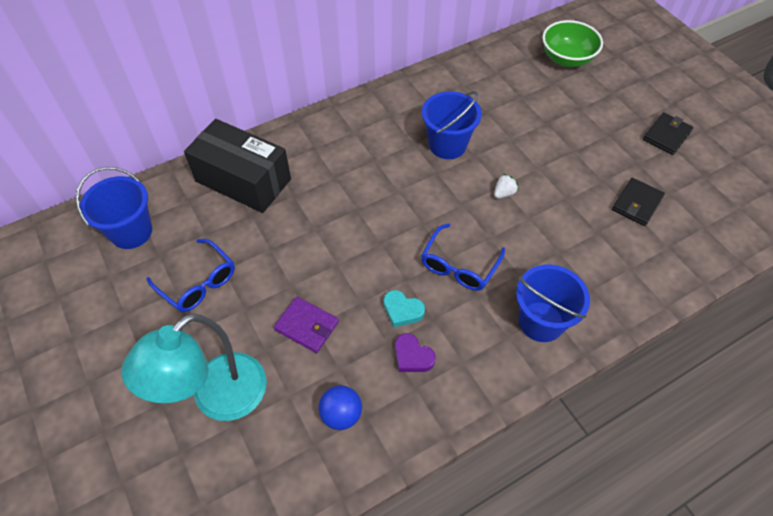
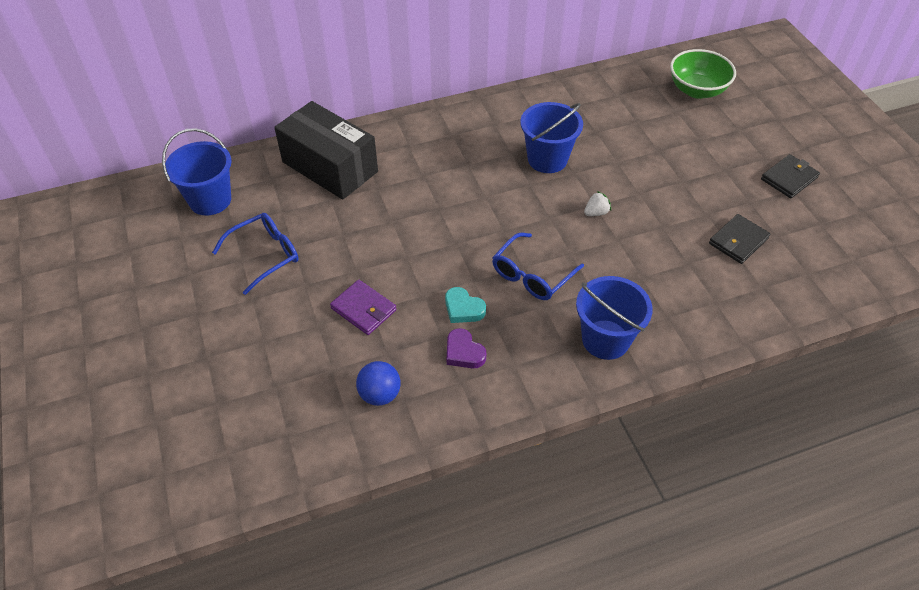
camera: 10 degrees right, 5 degrees down
turquoise lamp [121,313,267,421] -> none
blue glasses [146,239,235,312] -> blue glasses turned 90 degrees counterclockwise [212,213,298,295]

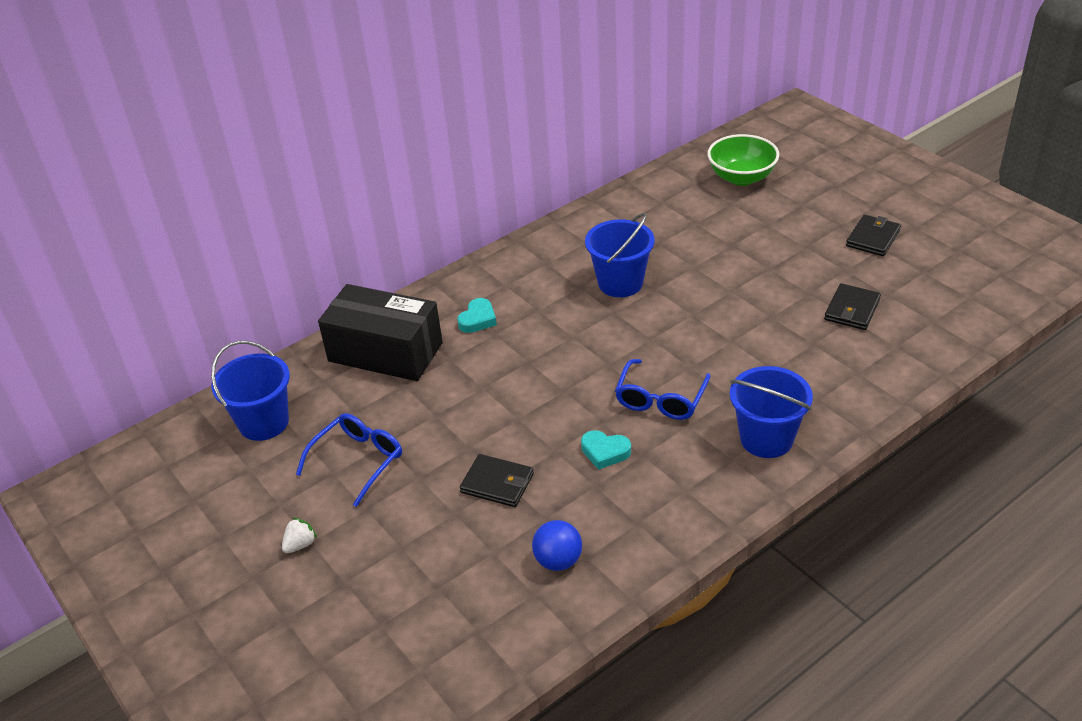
camera: 15 degrees left, 10 degrees down
purple wallet [330,280,396,335] -> black wallet [460,454,534,507]
purple heart [447,328,486,368] -> none
white strawberry [584,191,611,216] -> white strawberry moved to [282,518,317,553]
none -> turquoise heart [457,298,497,333]

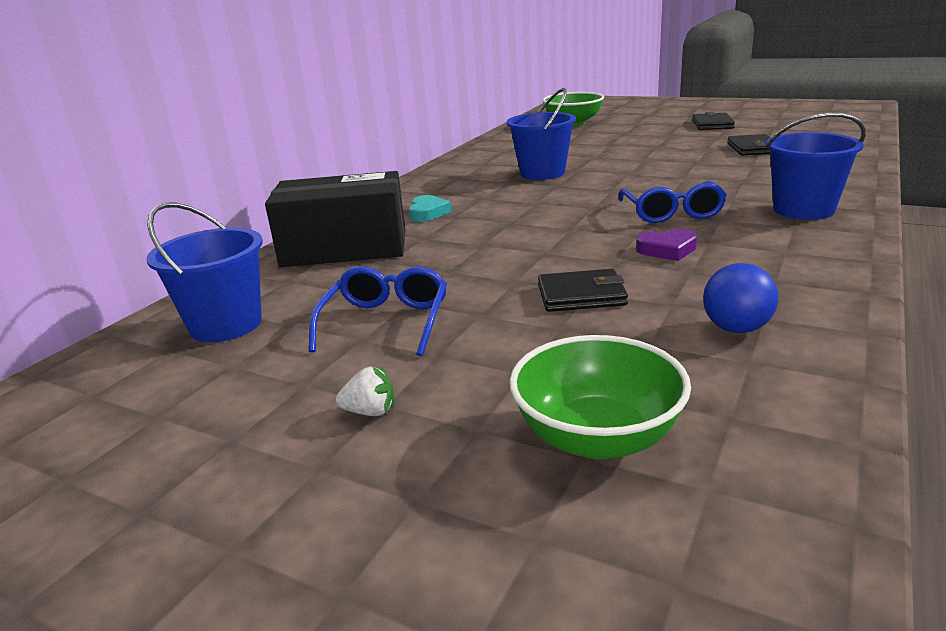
camera: 25 degrees left, 15 degrees down
white strawberry [282,518,317,553] -> white strawberry turned 75 degrees clockwise [336,366,394,416]
turquoise heart [581,430,631,470] -> purple heart [636,229,697,261]
none -> green bowl [509,335,691,459]

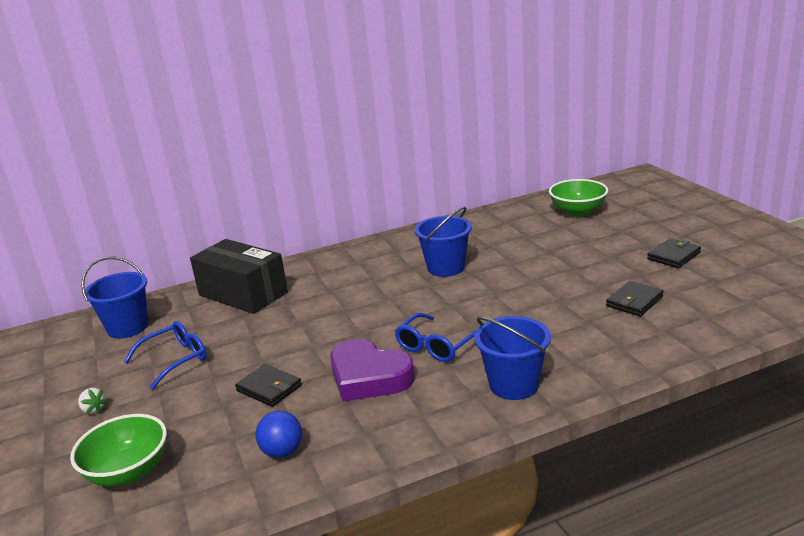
camera: 40 degrees right, 0 degrees up
turquoise heart [409,195,451,222] -> none
purple heart [636,229,697,261] -> purple heart [330,339,415,401], size x2.02

